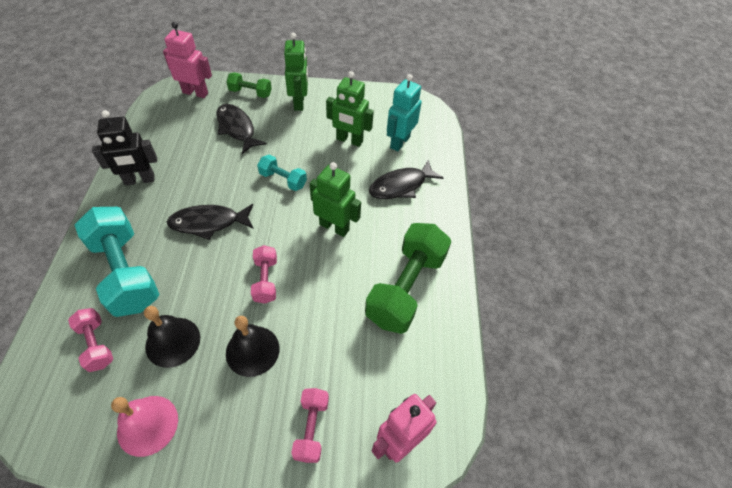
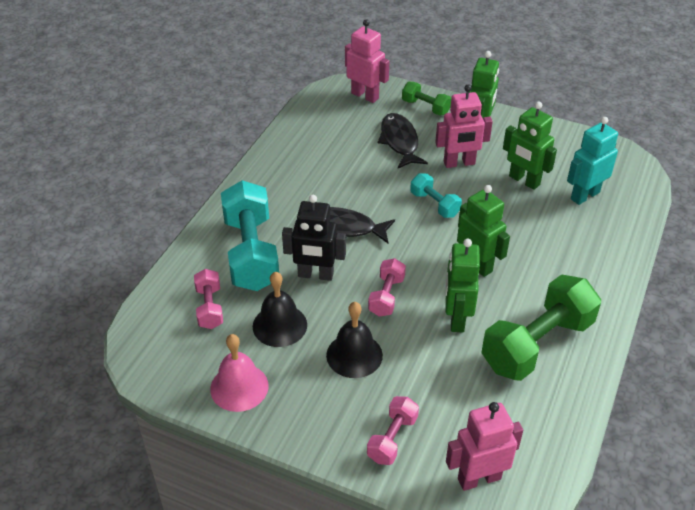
camera: 25 degrees right, 10 degrees down
black robot [92,110,157,185] -> black robot moved to [282,195,346,281]
black fish [369,159,443,199] -> none
none -> pink robot [435,84,493,168]
none -> green robot [445,239,480,333]

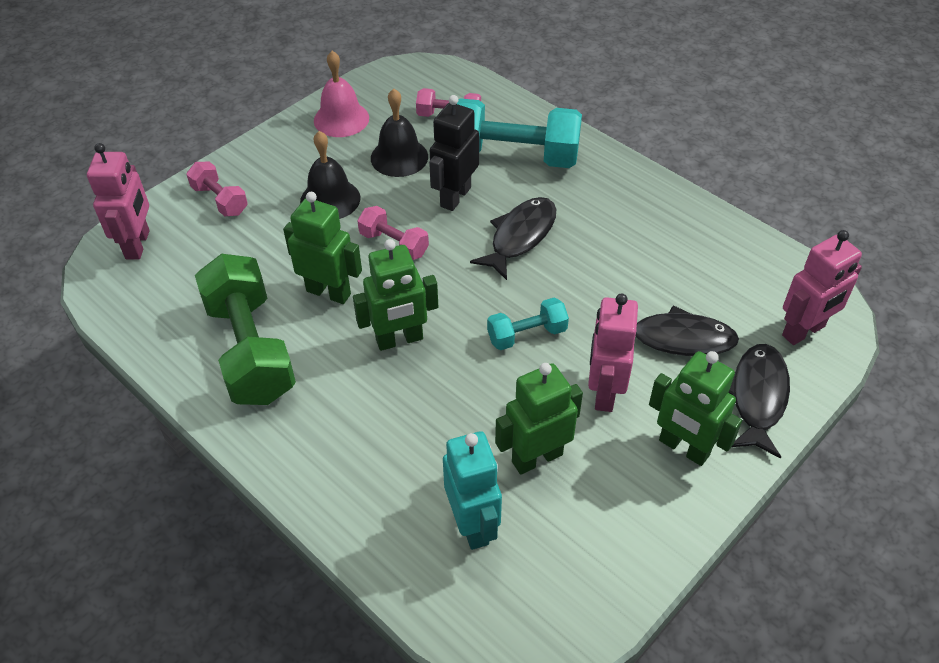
camera: 110 degrees right, 5 degrees up
green dumbbell [402,82,451,115] -> black fish [728,344,790,459]

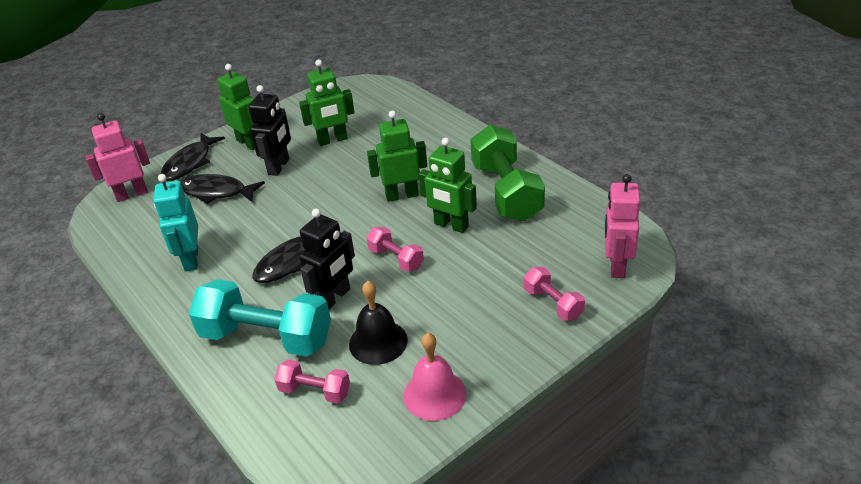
camera: 170 degrees left, 10 degrees down
black bell [300,131,361,219] -> none
turquoise robot [443,431,502,550] -> turquoise robot moved to [153,174,198,271]
turquoise dumbbell [487,298,569,350] -> none
pink robot [588,293,638,412] -> black robot [248,85,291,176]

